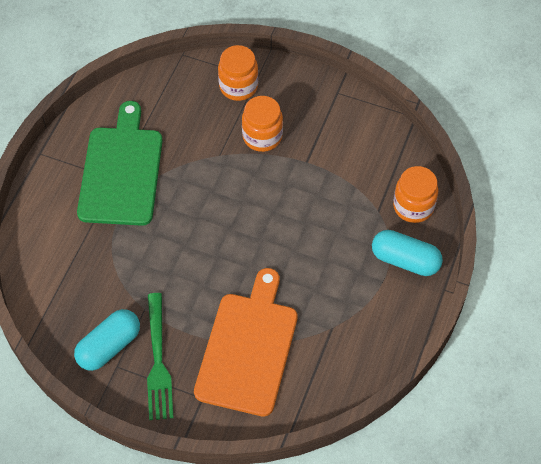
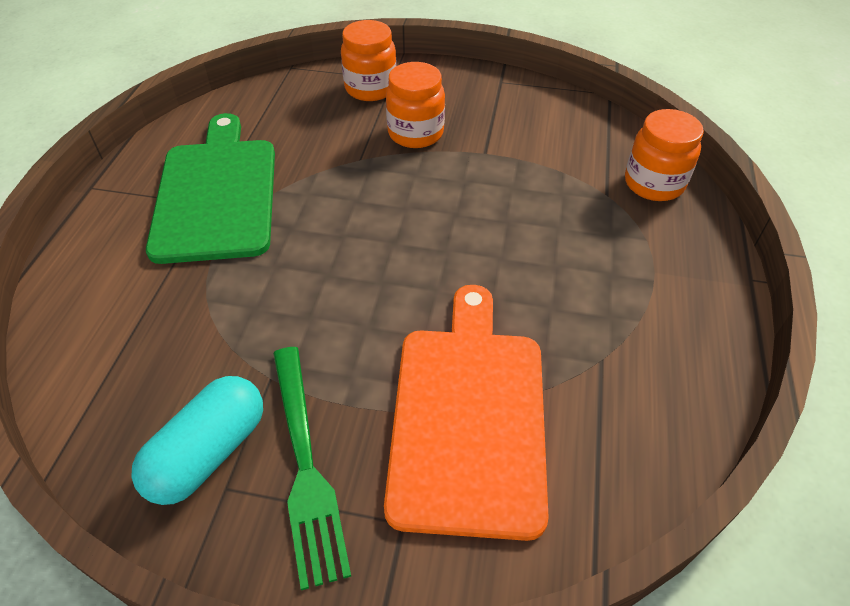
camera: 10 degrees left, 10 degrees down
turquoise capsule [372,230,443,276] -> none

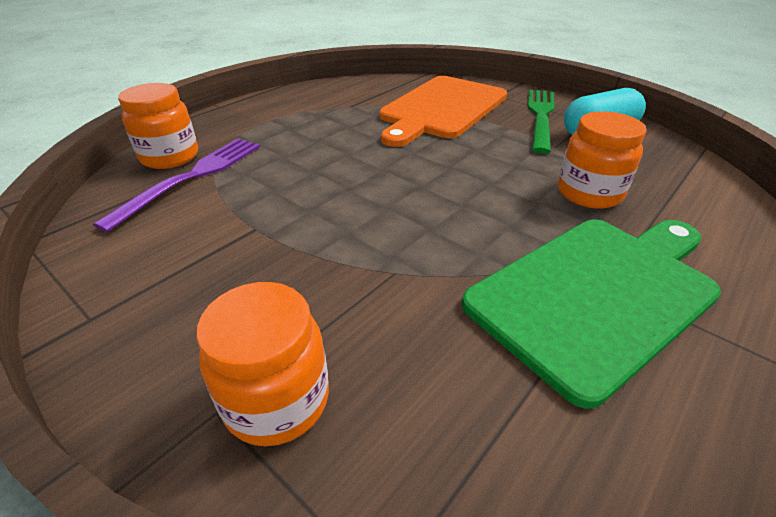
camera: 150 degrees left, 10 degrees down
green cutting board [146,113,275,264] -> green cutting board turned 150 degrees counterclockwise [462,220,721,409]
orange jar [386,62,445,148] -> orange jar moved to [558,111,647,209]
none -> purple fork [93,139,260,232]

